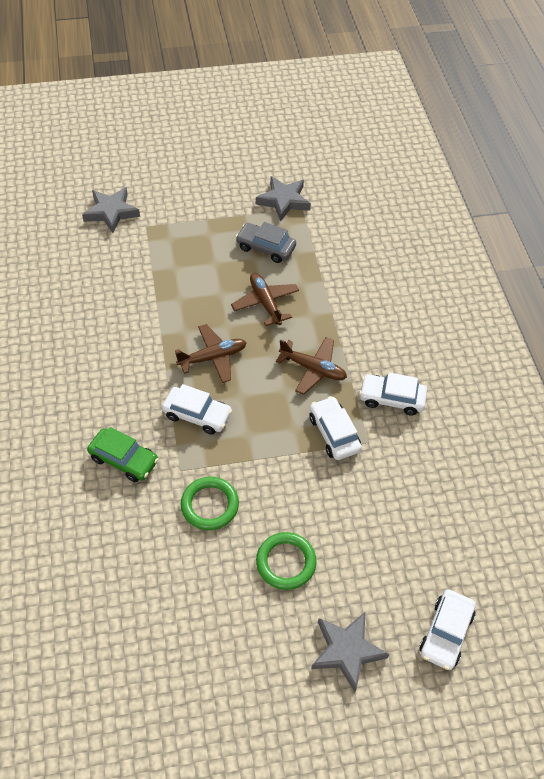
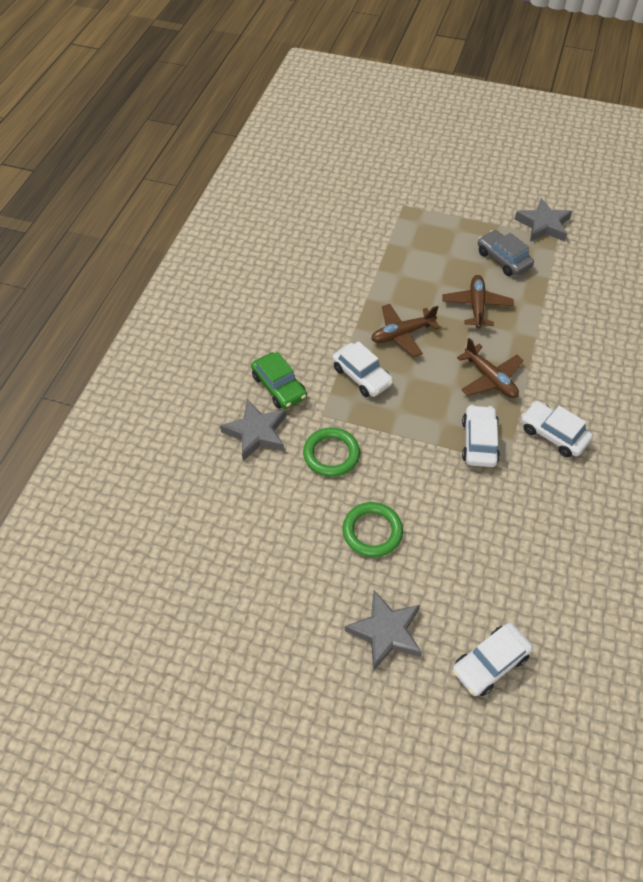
camera: 30 degrees right, 0 degrees up
grey star [82,187,140,233] -> grey star moved to [220,399,286,461]
brown plane [175,324,247,383] -> brown plane turned 150 degrees clockwise [371,304,441,357]

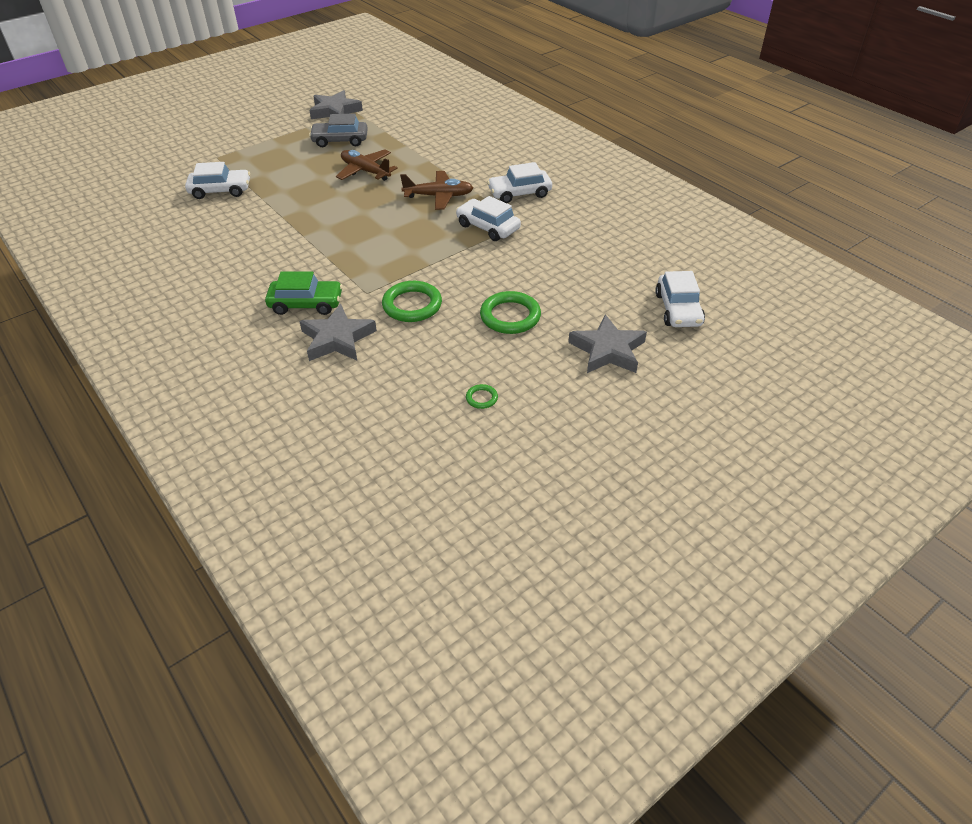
camera: 55 degrees left, 10 degrees down
white car [332,341,393,397] -> white car moved to [185,162,250,199]
brown plane [371,304,441,357] -> none
none -> green ring [466,384,498,409]

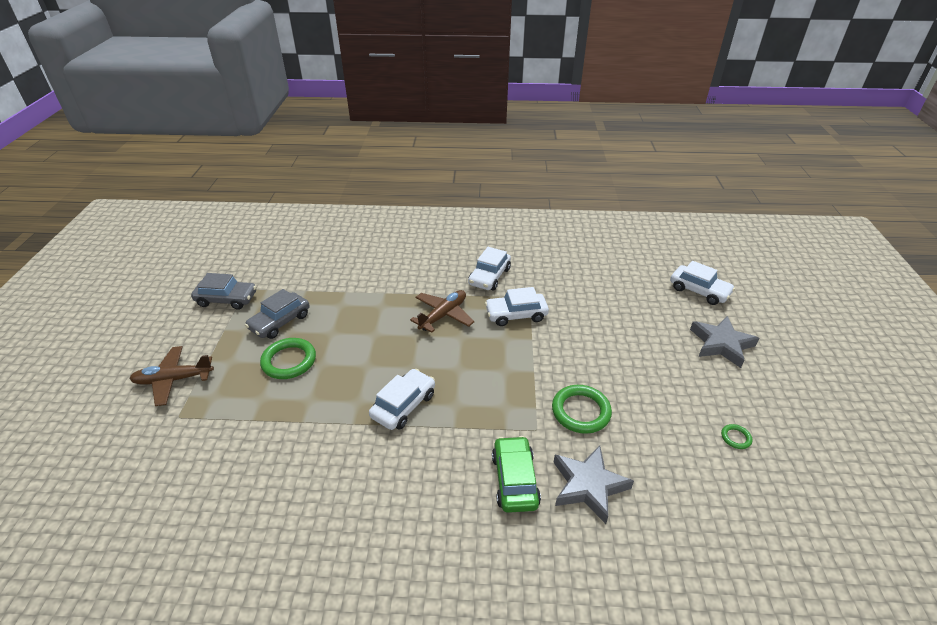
camera: 50 degrees left, 5 degrees down
white car [185,162,250,199] -> white car moved to [369,369,435,430]
green car [265,272,343,315] -> green car turned 45 degrees counterclockwise [492,436,541,513]
grey star [309,90,363,119] -> grey car [191,273,257,310]
brown plane [336,149,398,181] -> brown plane moved to [129,346,214,406]
green ring [480,291,541,334] -> green ring moved to [260,338,316,379]

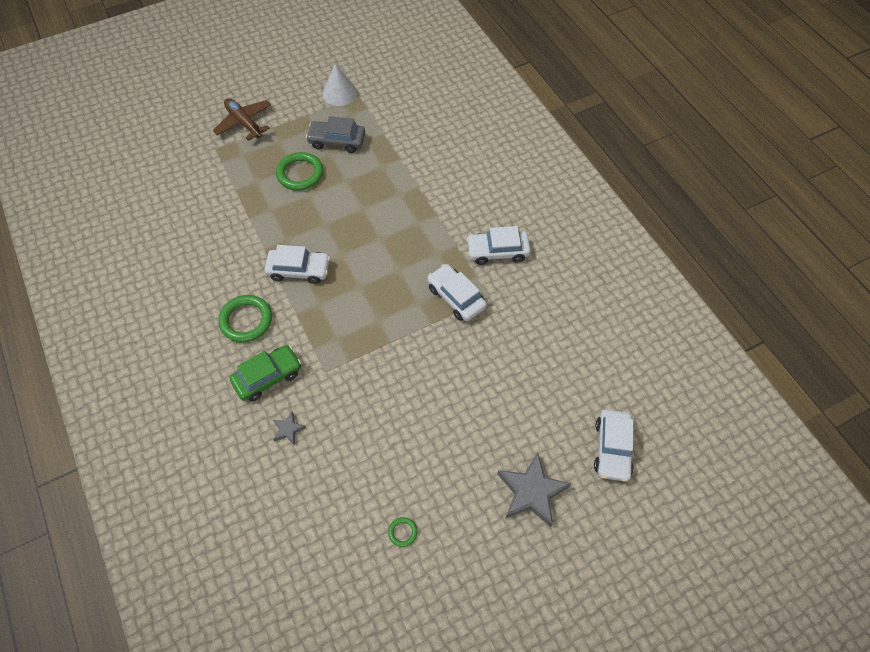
camera: 60 degrees right, 20 degrees up
grey car [191,273,257,310] -> white cone [322,64,357,106]
brown plane [410,290,474,333] -> none
green ring [552,385,612,434] -> green ring moved to [218,295,272,343]
grey star [553,445,634,524] -> grey star [273,412,306,445], size x0.48

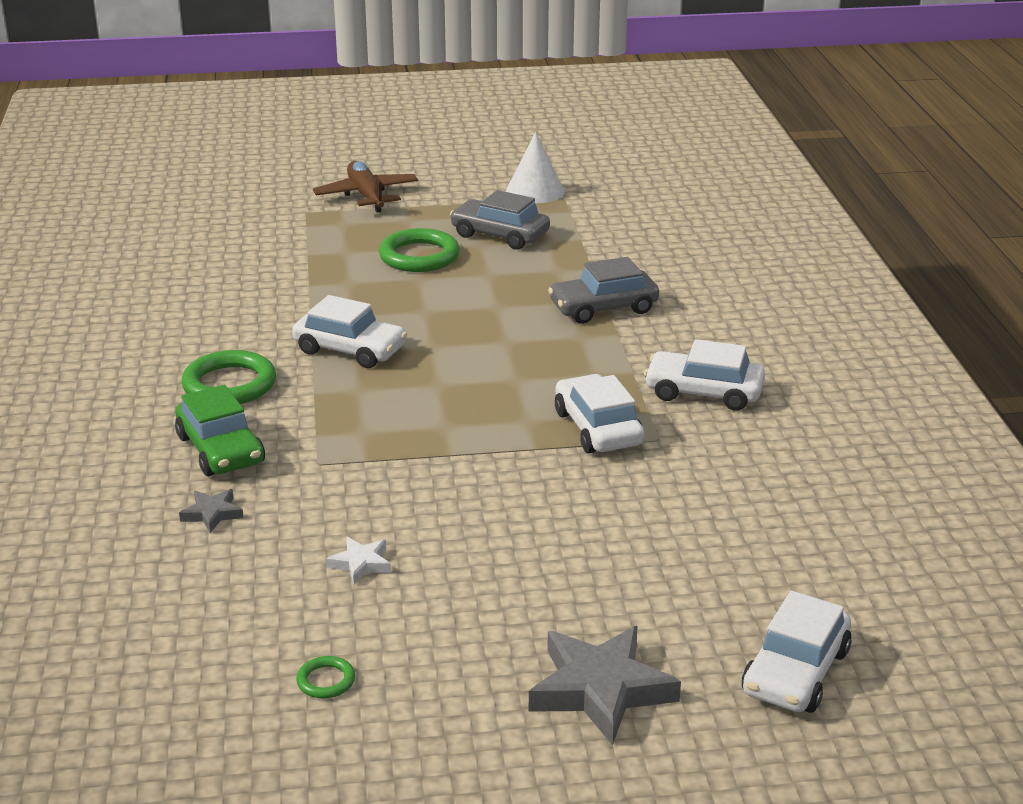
camera: 20 degrees right, 30 degrees down
green car [229,345,301,402] -> green car turned 75 degrees clockwise [175,385,265,476]
none -> white star [326,537,391,584]
none -> grey car [548,257,659,323]

